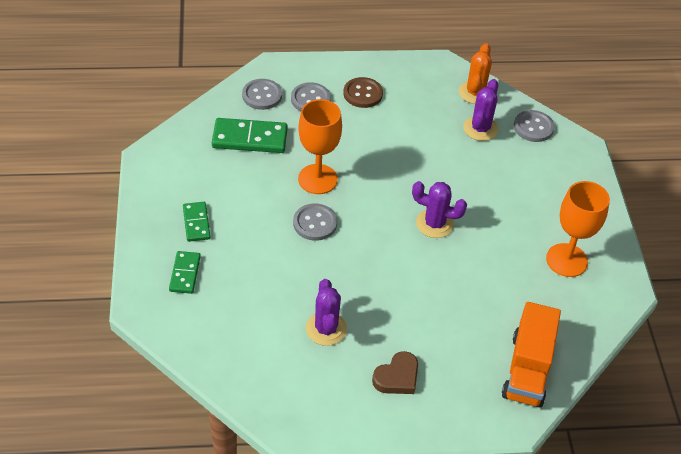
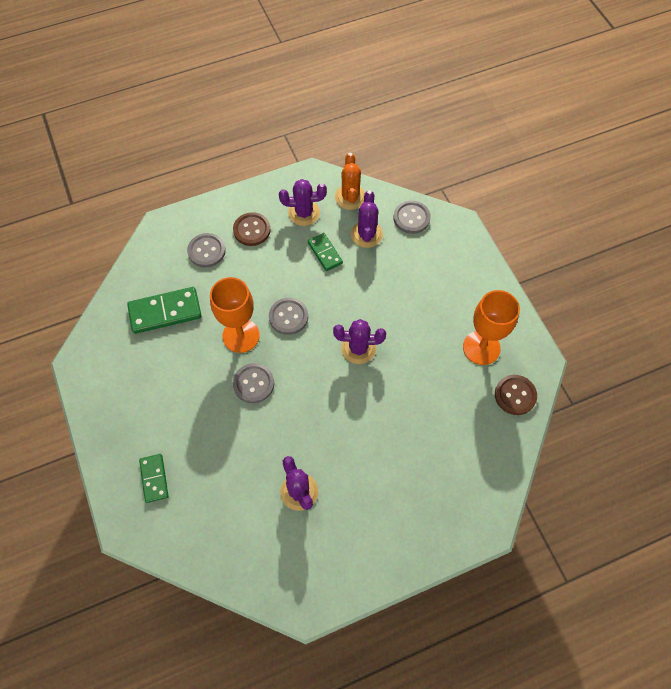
camera: 15 degrees left, 15 degrees up
green domino [183,202,211,242] -> green domino moved to [308,233,343,271]
grey button [242,79,282,110] -> grey button moved to [269,298,308,335]
brown heart [372,351,418,394] -> none
orange truck [502,302,561,407] -> none
none -> purple cactus [279,179,327,226]
none -> brown button [495,375,537,415]

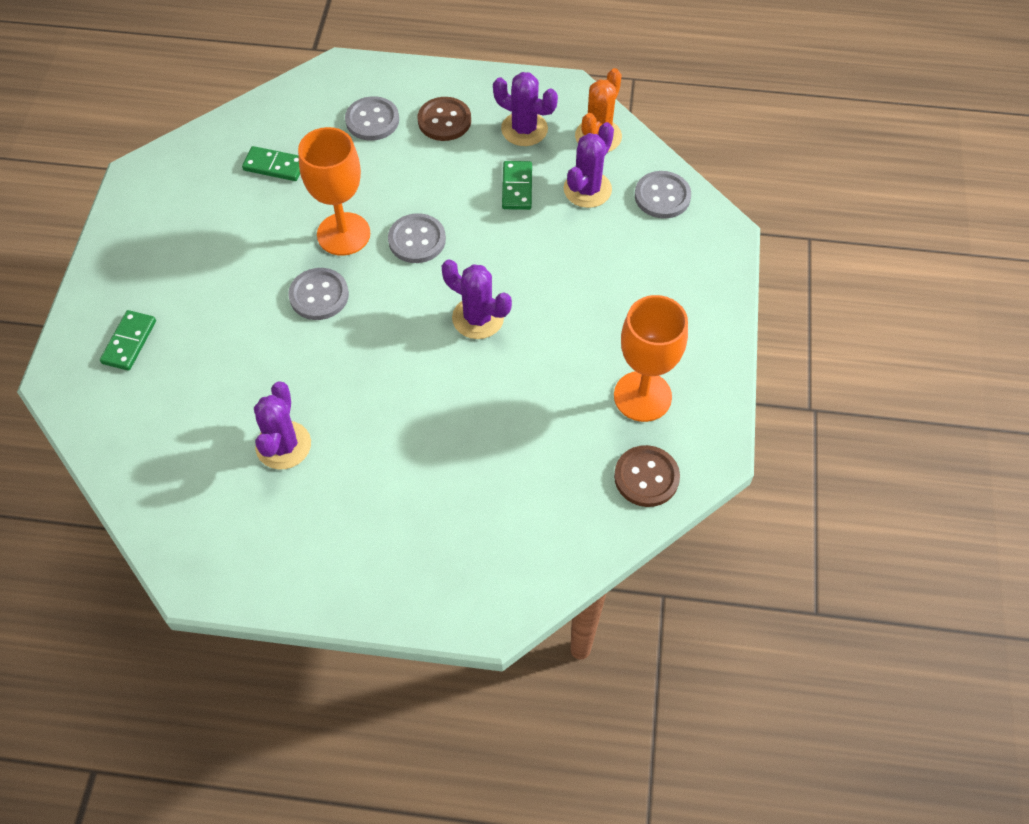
camera: 30 degrees right, 5 degrees down
green domino [127,287,202,334] -> green domino [242,146,300,181], size x0.60

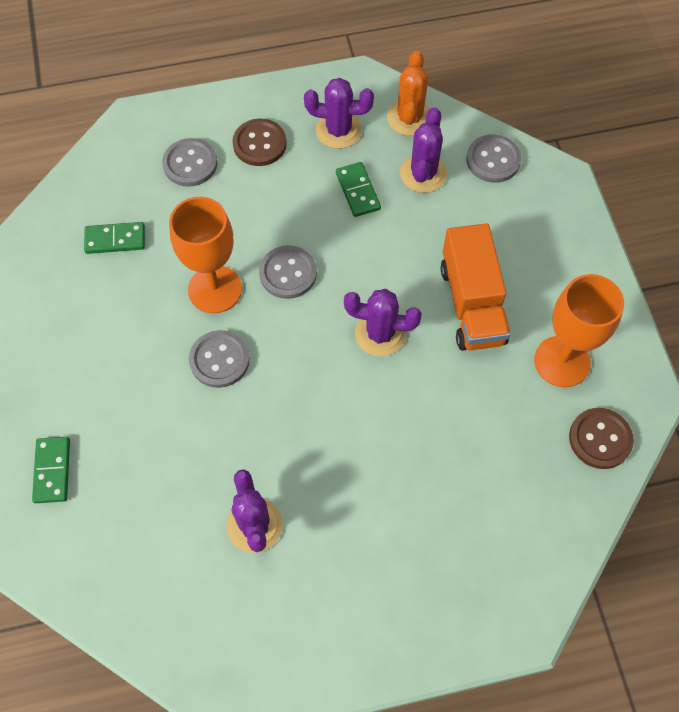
camera: 20 degrees left, 5 degrees up
none -> orange truck [441,223,511,351]

